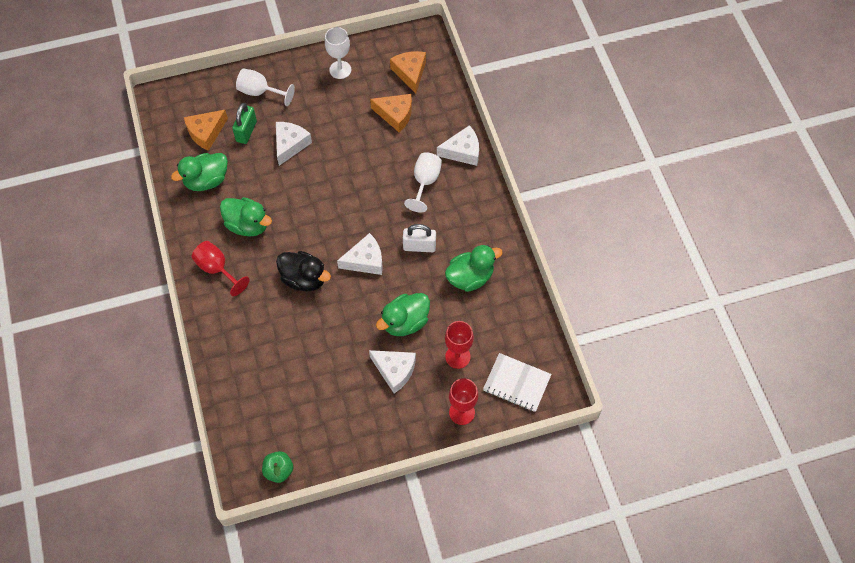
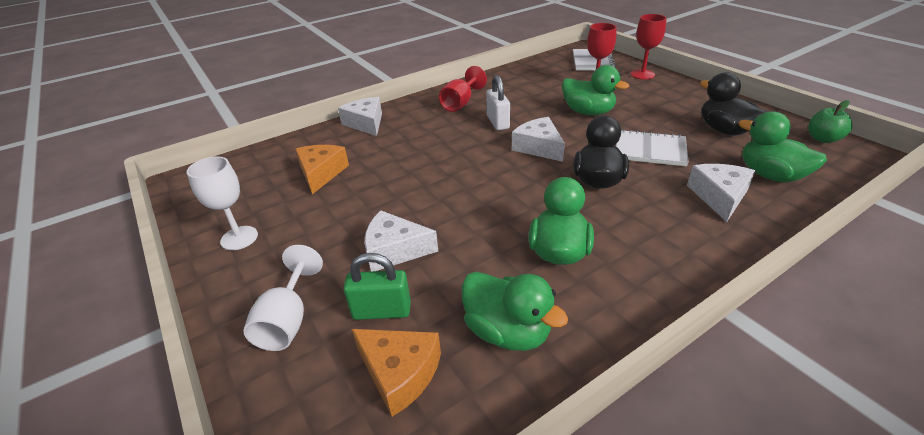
camera: 105 degrees left, 25 degrees down
red goblet [192,241,250,296] -> red goblet moved to [439,66,487,112]
white cheese [369,350,416,393] -> white cheese moved to [687,164,755,222]
orange cheese [390,51,426,93] -> none
white goblet [404,152,442,212] -> none
green duck [445,245,503,292] -> green duck moved to [738,111,827,182]
none -> white notebook [616,129,689,166]
none -> black duck [700,72,767,136]

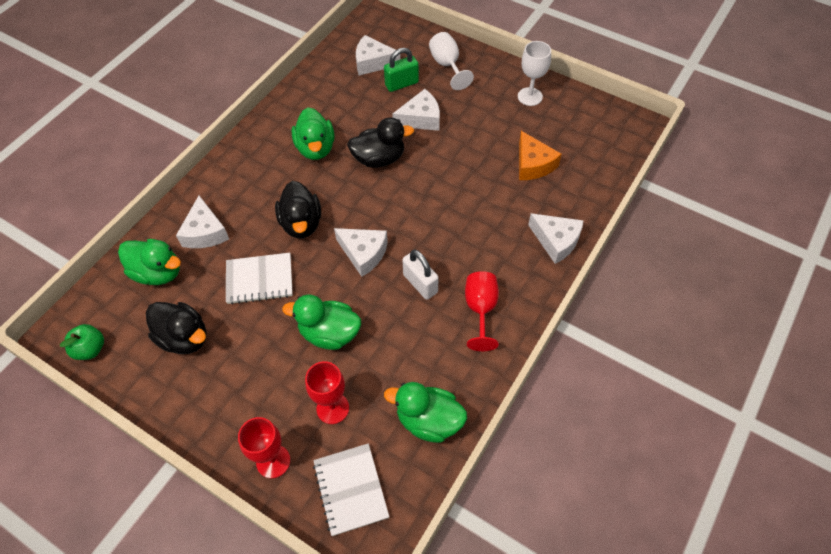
camera: 155 degrees right, 20 degrees up
orange cheese [352,329,441,417] -> white cheese [356,35,400,75]
green duck [462,272,568,351] -> green duck moved to [384,382,467,443]
none -> black duck [347,118,414,168]

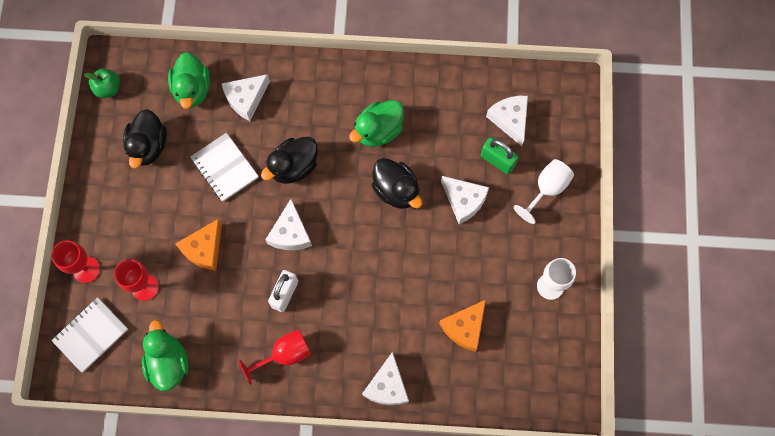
camera: 60 degrees right, 15 degrees up
green duck [282,295,361,350] -> orange cheese [175,219,222,271]

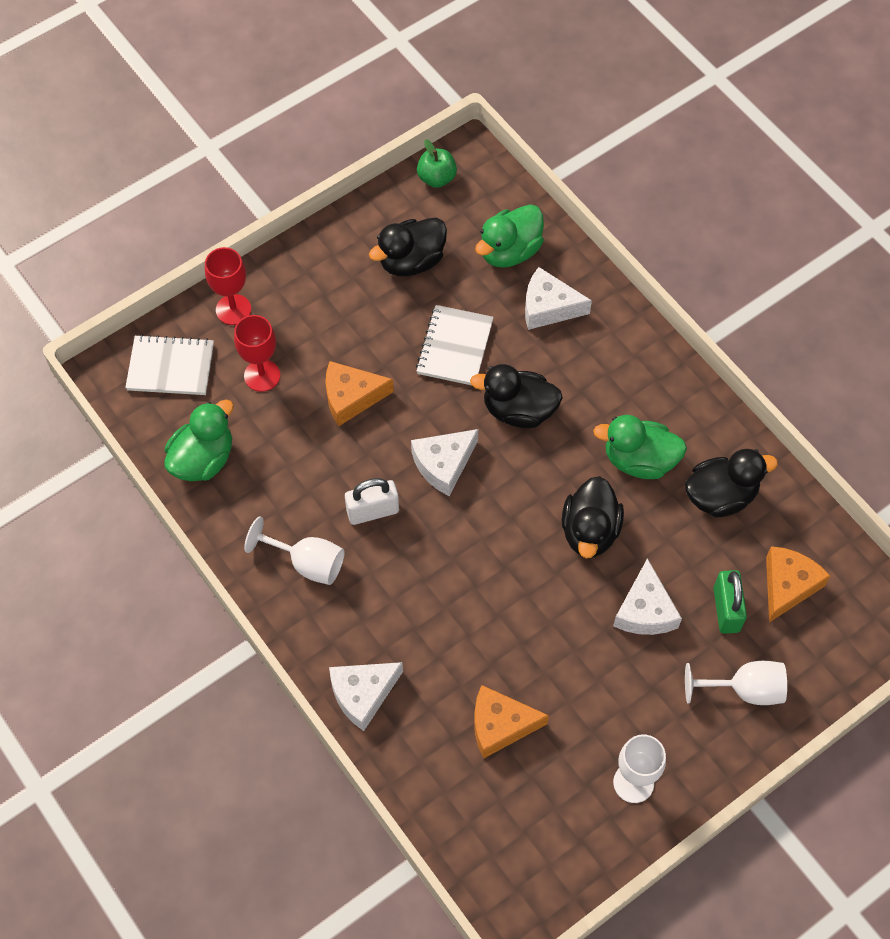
camera: 50 degrees right, 10 degrees down
red goblet [238,330,311,385] -> white goblet [244,516,345,585]
white cheese [486,96,528,146] -> orange cheese [766,546,830,622]
none -> black duck [685,449,778,518]

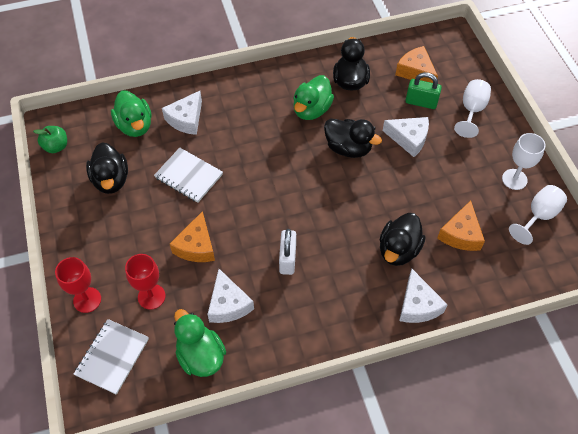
camera: 70 degrees left, 5 degrees down
white goblet [244,516,345,585] -> white goblet moved to [509,185,567,245]
white cheese [411,429,478,496] -> white cheese moved to [207,269,254,323]
black duck [470,364,563,428] -> black duck moved to [380,213,426,266]

